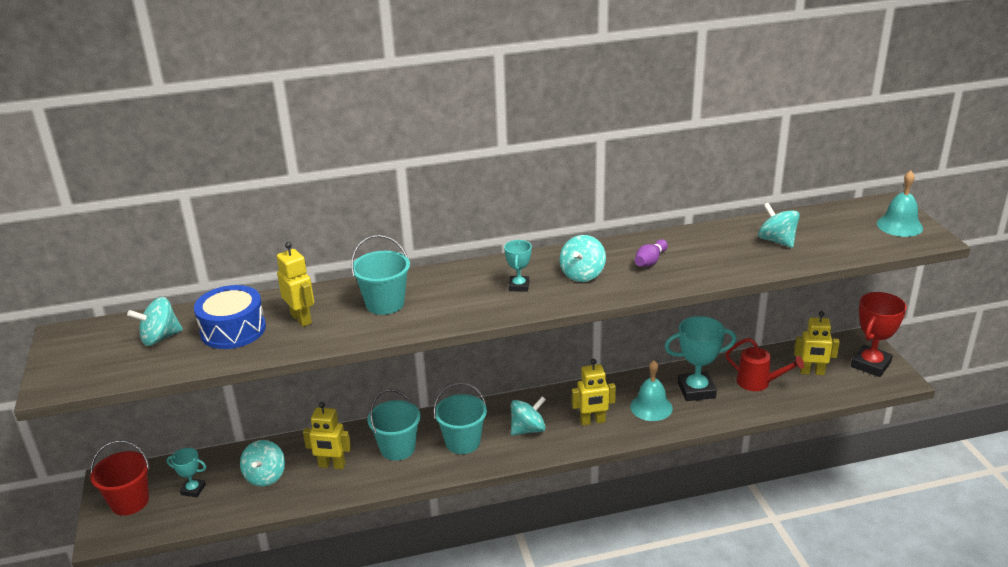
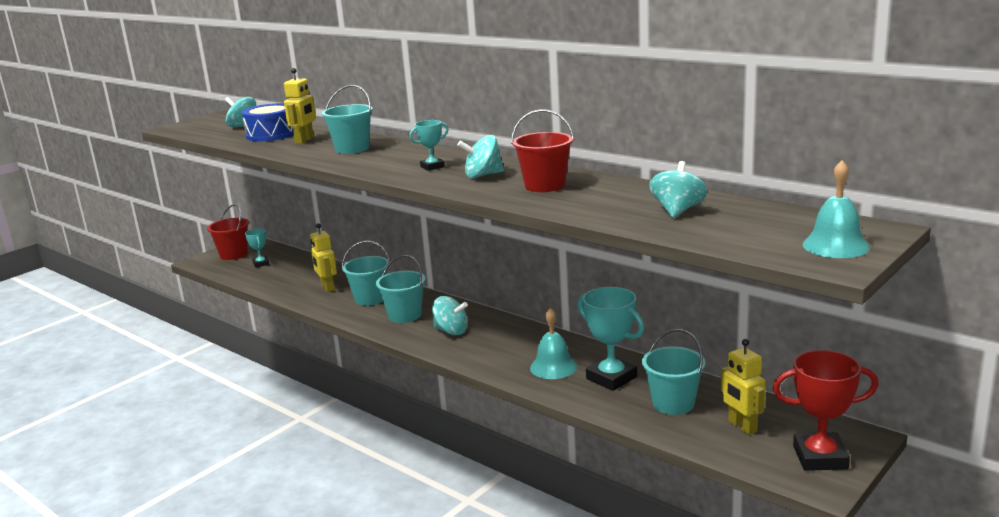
camera: 55 degrees right, 10 degrees down
turquoise spinning top [240,440,285,487] -> none
yellow robot [572,359,616,426] -> none
purple bowling pin [635,239,668,267] -> red bucket [511,109,574,192]
red watering can [726,338,804,391] -> turquoise bucket [642,329,705,415]

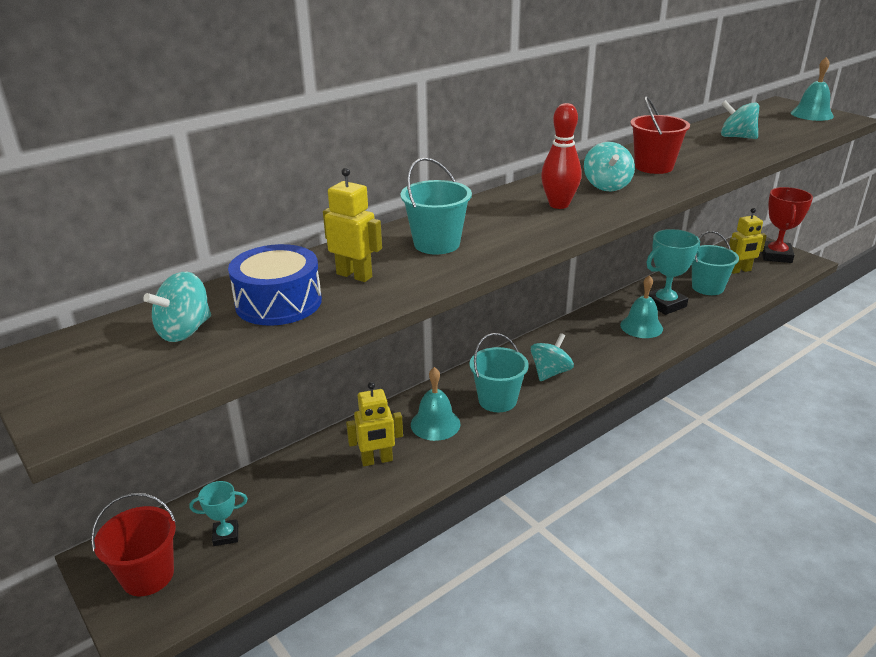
camera: 80 degrees left, 10 degrees up
turquoise bucket [342,240,390,306] -> turquoise bell [411,367,460,441]
turquoise trophy [409,120,449,171] -> red bowling pin [541,103,582,209]

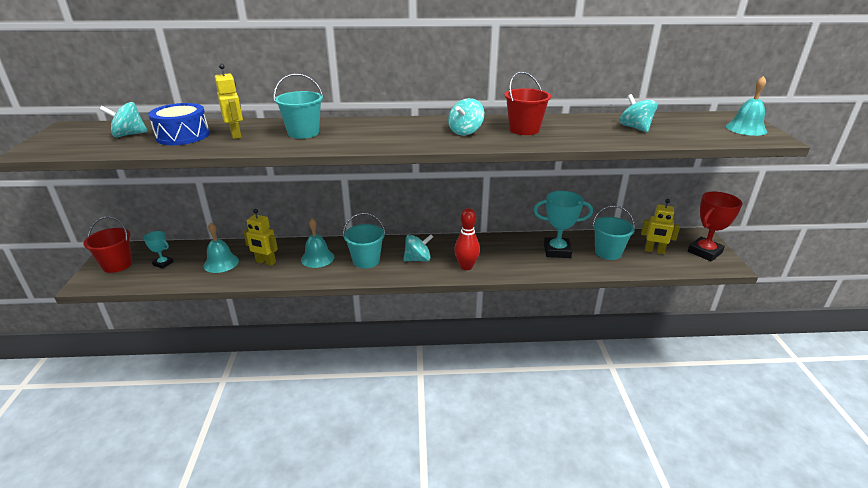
camera: 35 degrees right, 0 degrees up
red bowling pin [541,103,582,209] -> red bowling pin moved to [454,208,480,270]
turquoise bell [620,275,663,338] -> turquoise bell moved to [204,223,239,273]

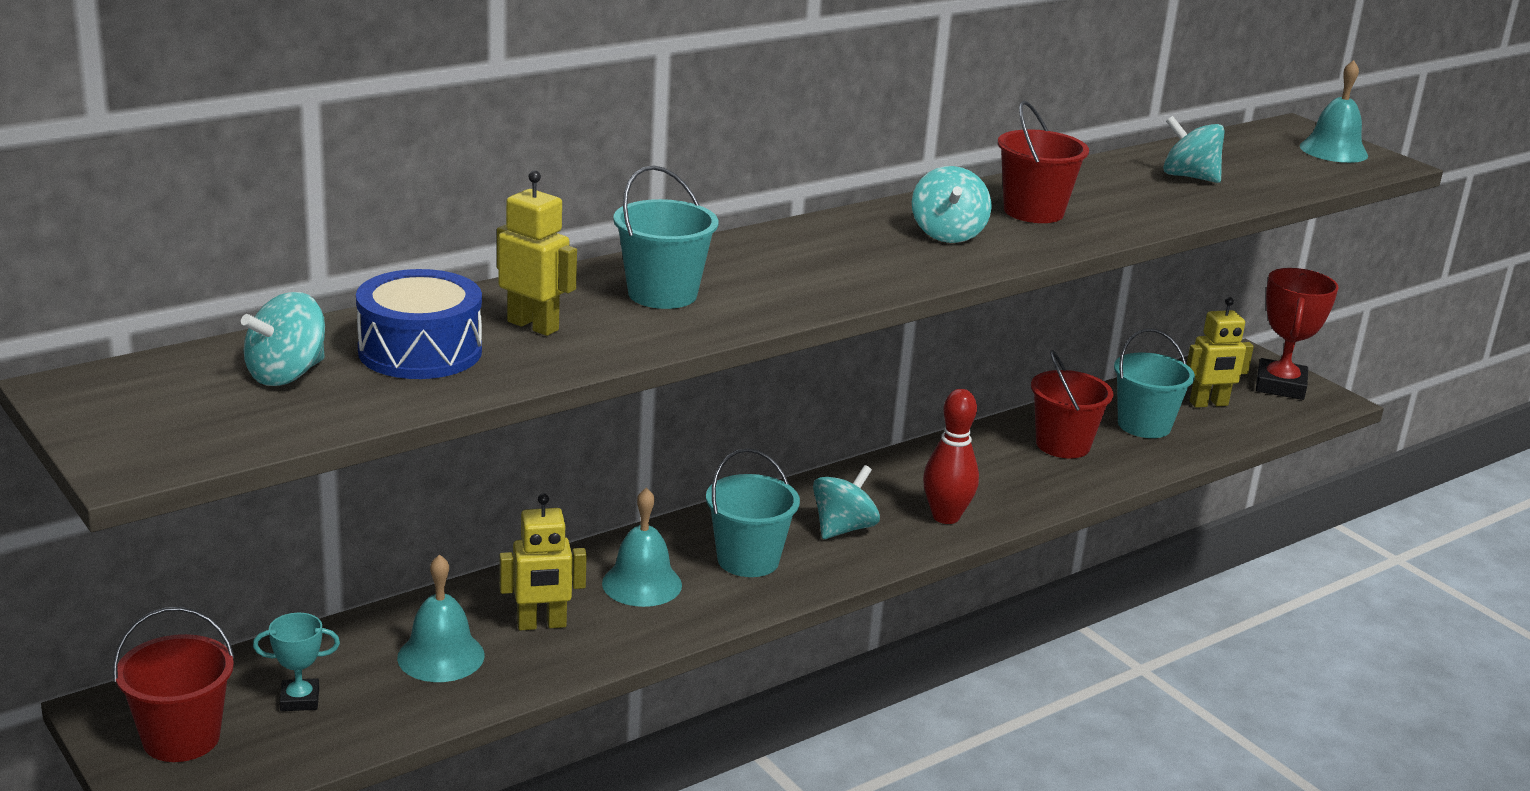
camera: 35 degrees left, 5 degrees down
turquoise trophy [534,191,593,258] -> red bucket [1031,350,1114,458]

